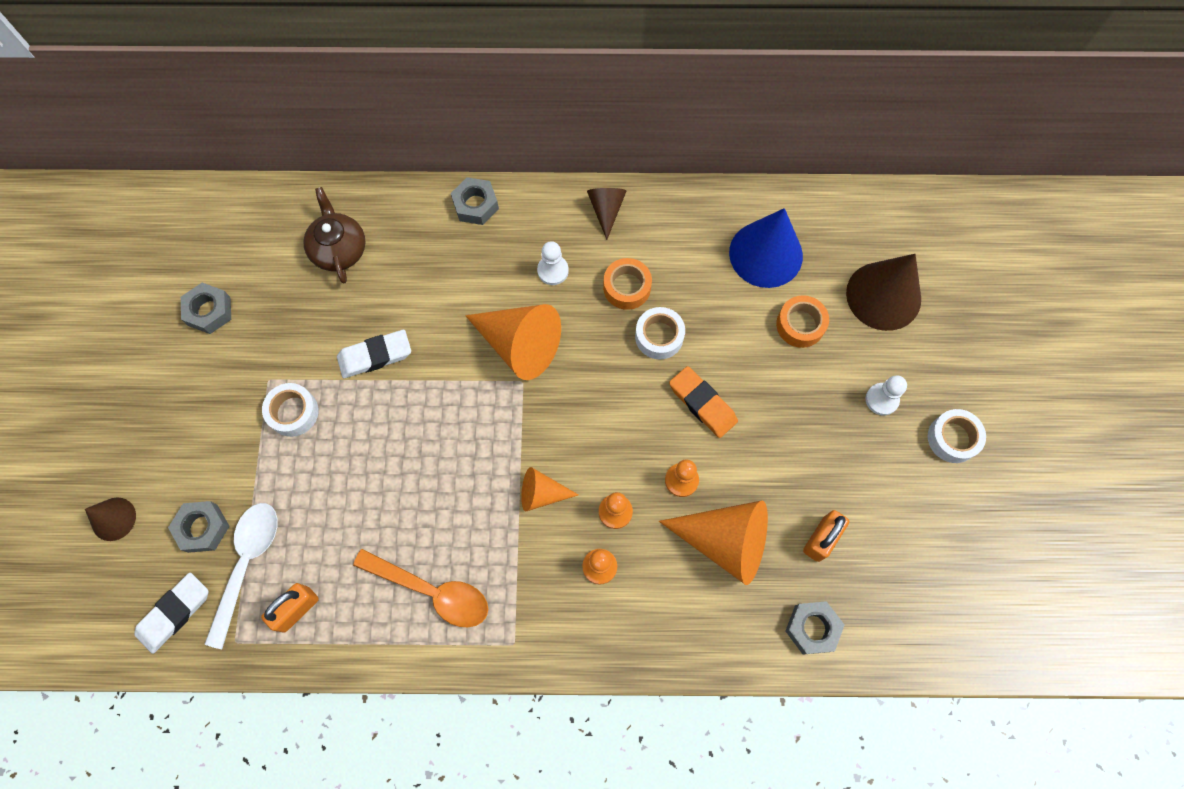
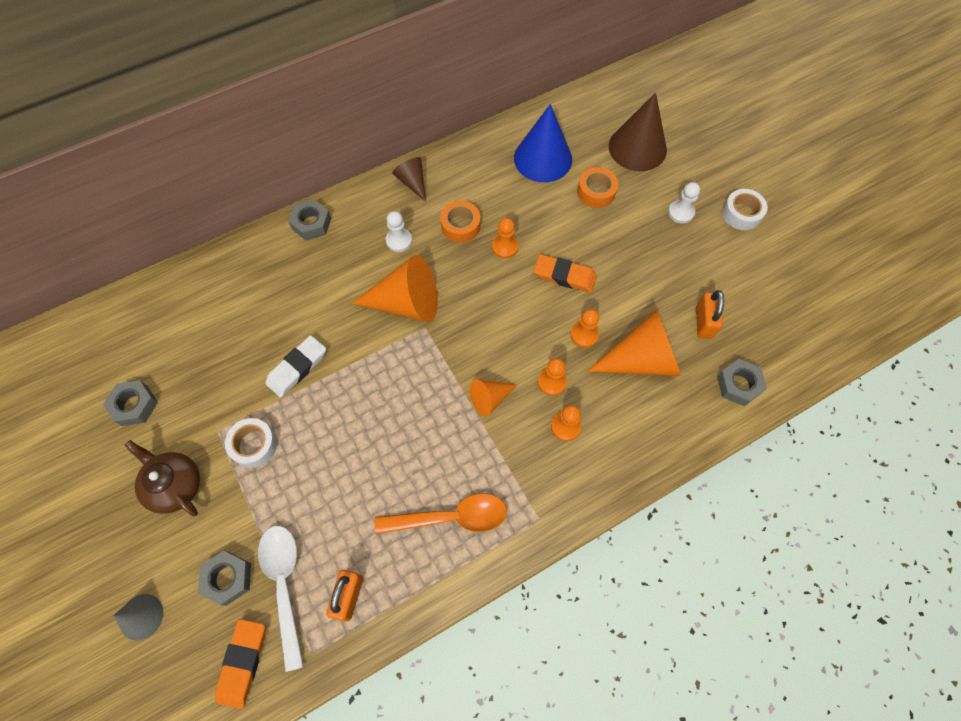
camera: 30 degrees left, 5 degrees down
brown cone [85,498,136,541] -> grey cone [113,594,163,640]
white eraser [134,573,209,654] -> orange eraser [215,619,266,709]
brown teapot [303,187,366,283] -> brown teapot moved to [124,440,200,516]
white tape [635,307,685,359] -> orange pawn [492,218,518,259]

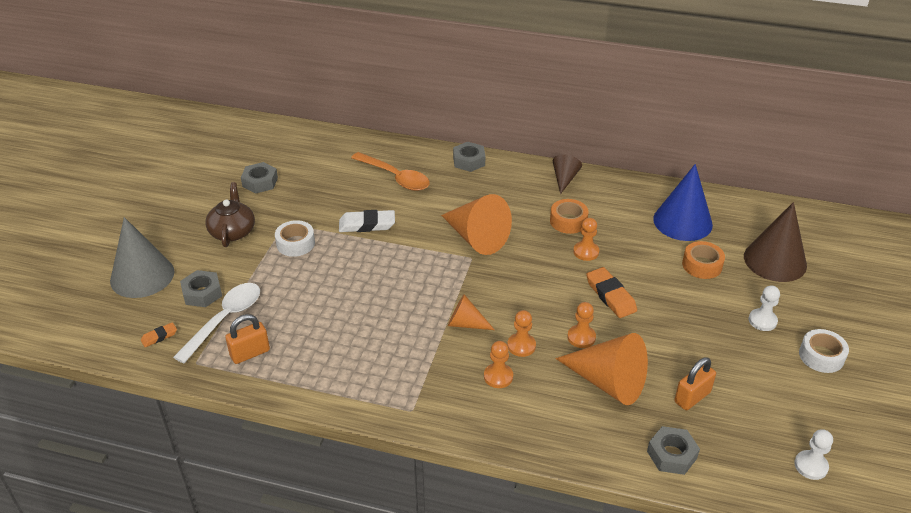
camera: 45 degrees right, 25 degrees down
grey cone [113,594,163,640] -> grey cone [110,217,174,298], size x1.85
orange eraser [215,619,266,709] -> orange eraser [141,322,177,347], size x0.55
orange spoon [375,494,507,534] -> orange spoon moved to [351,152,430,191]
white pawn [386,211,412,252] -> white pawn moved to [794,429,833,480]

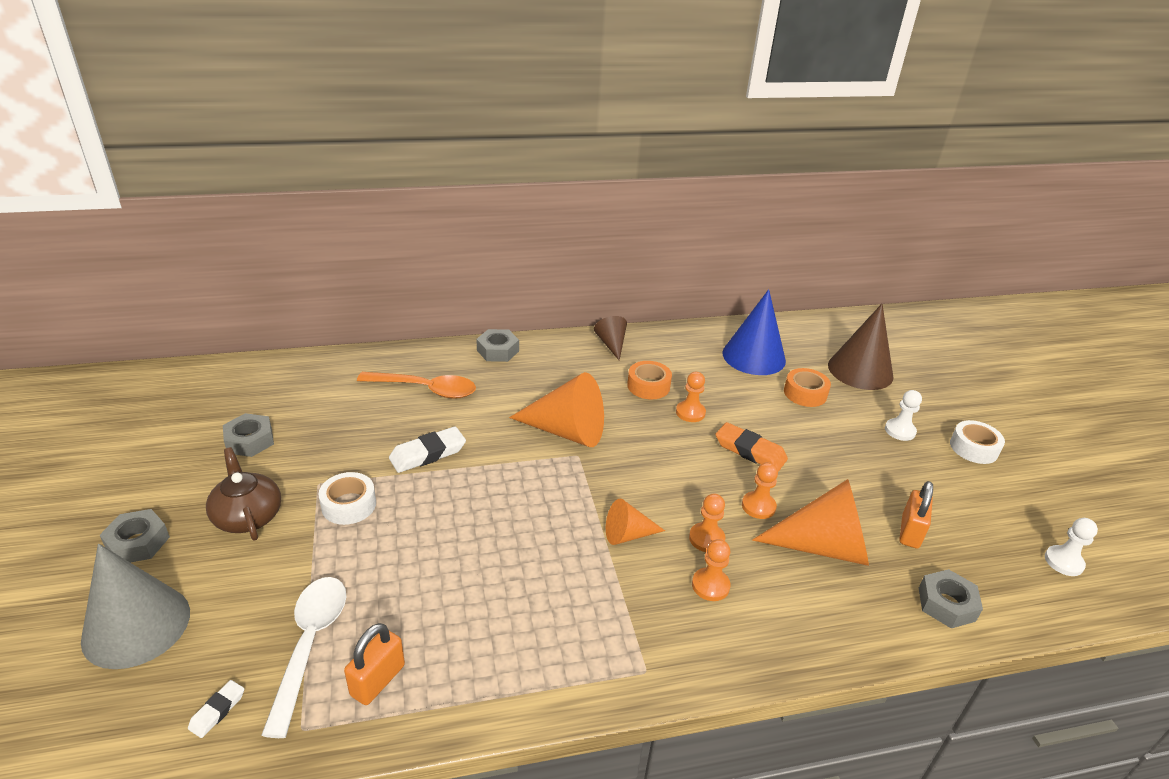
camera: 30 degrees left, 5 degrees down
orange eraser [141,322,177,347] -> white eraser [188,680,244,738]
grey nut [180,270,222,307] -> grey nut moved to [100,509,170,563]

